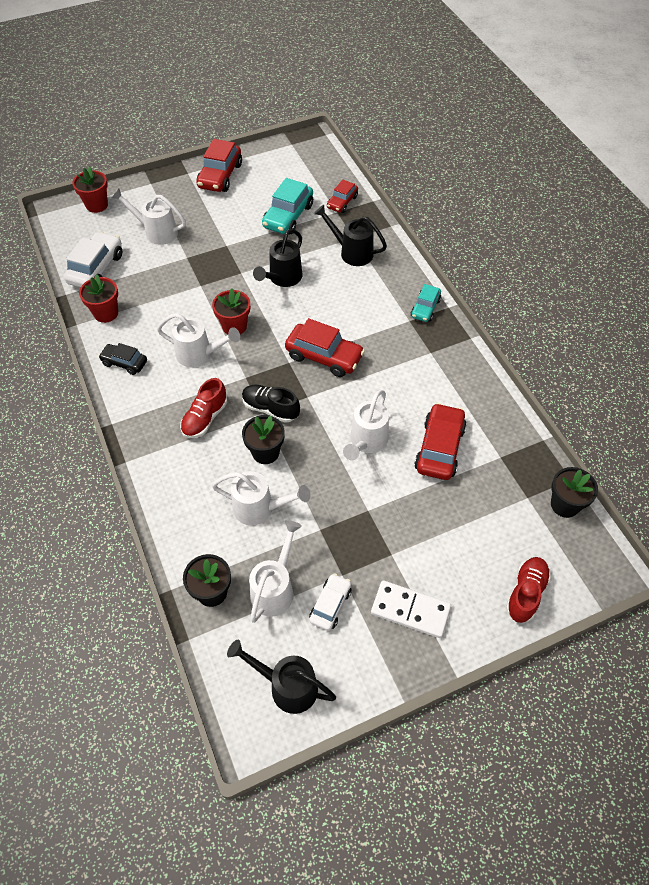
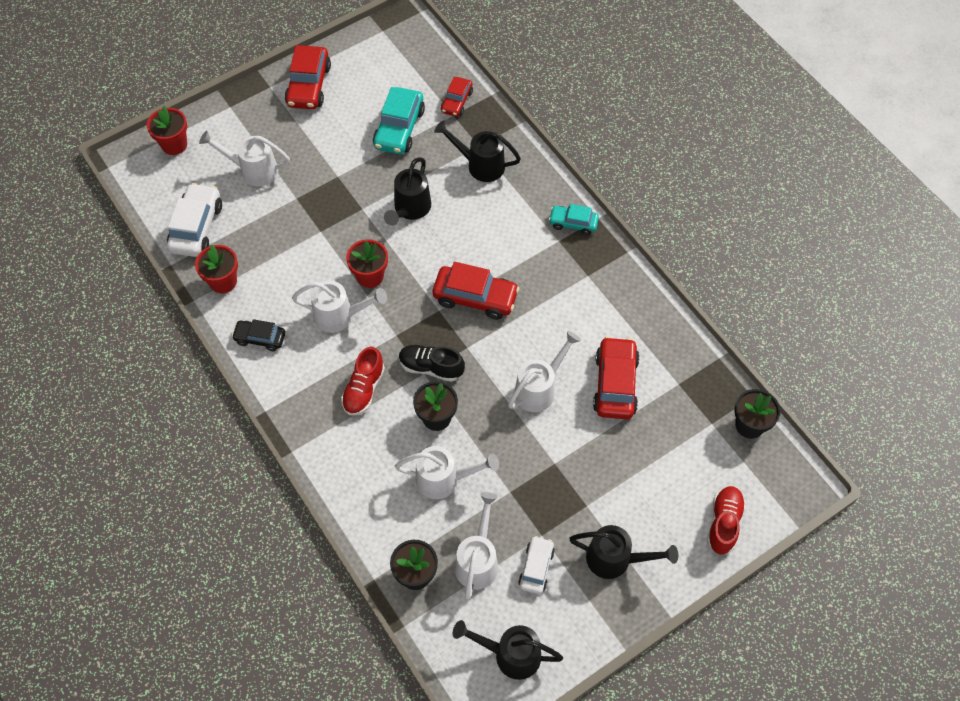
camera: 10 degrees left, 5 degrees up
white watering can [343,390,389,460] -> white watering can turned 150 degrees counterclockwise [508,331,581,412]
white domino [371,580,451,638] -> black watering can [569,525,678,579]
turquoise car [411,284,441,322] -> turquoise car turned 90 degrees clockwise [549,204,599,235]

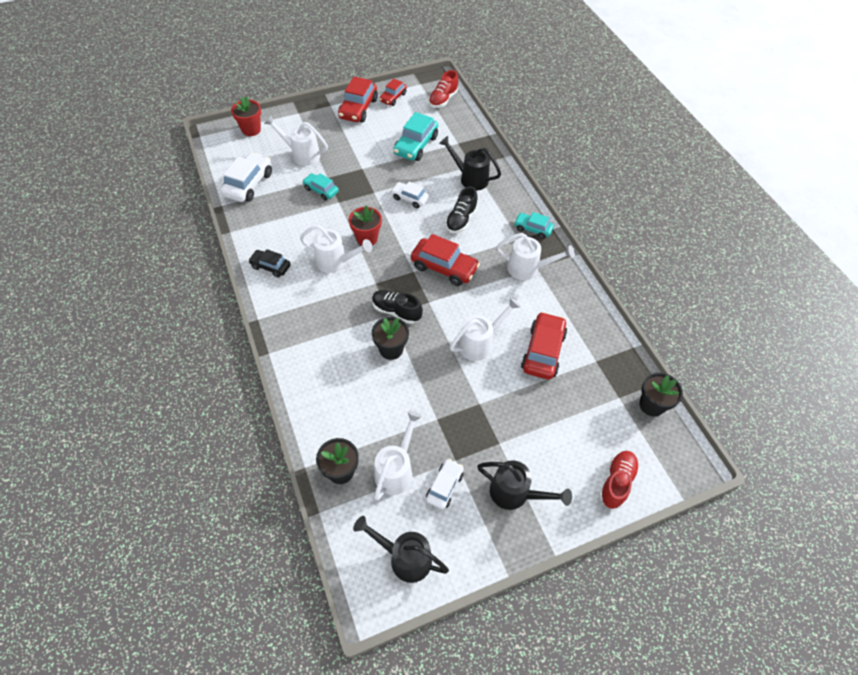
camera: 10 degrees right, 5 degrees down
red flower pot [195,244,238,294] -> none
red shoe [341,346,385,416] -> red shoe moved to [428,70,458,108]
black watering can [384,157,431,226] -> white car [391,182,429,208]
white watering can [395,446,499,499] -> white watering can moved to [496,233,575,280]
red car [441,77,473,117] -> red car moved to [379,78,407,106]
none -> turquoise car [302,173,339,201]
none -> black shoe [445,187,478,233]

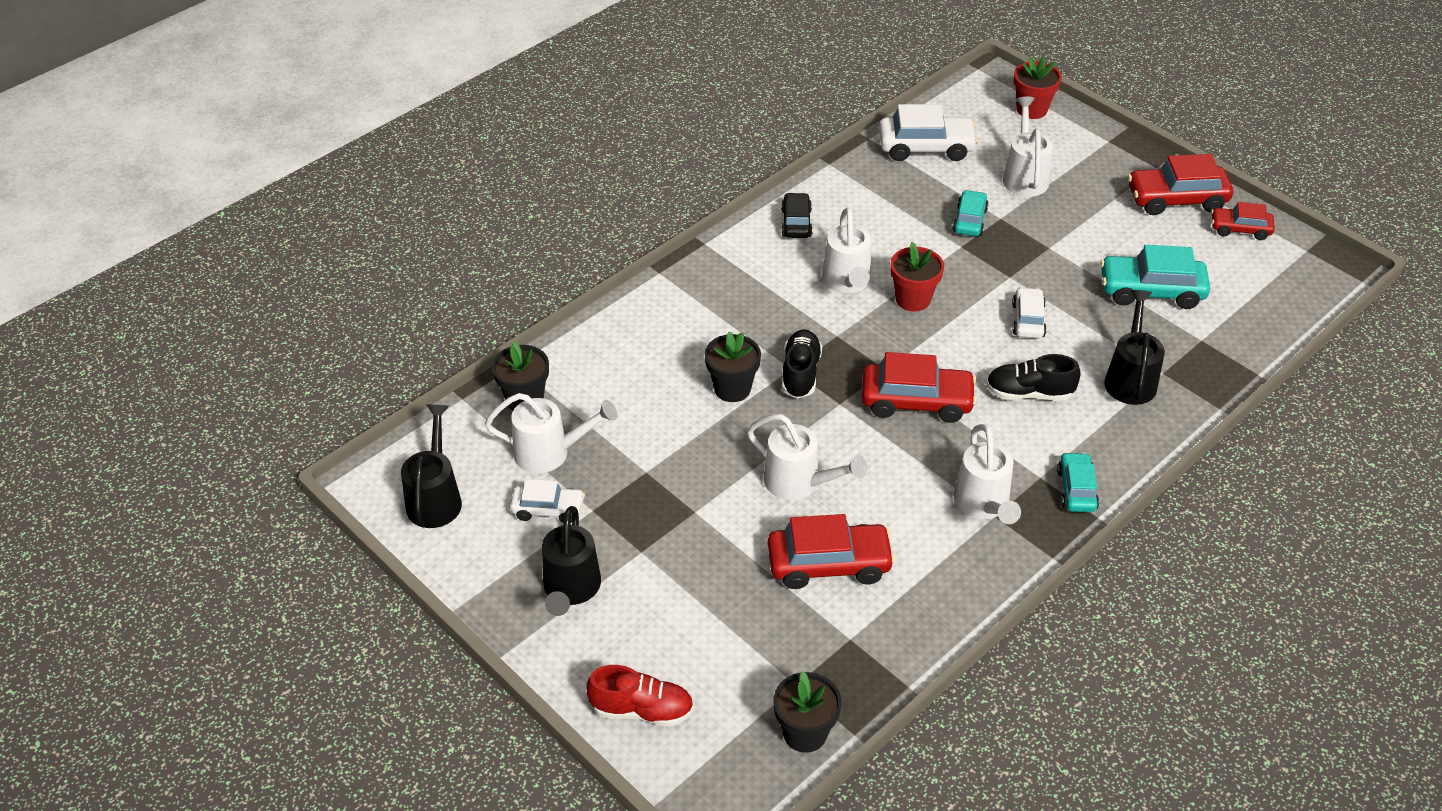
camera: 70 degrees right, 10 degrees down
red car [411,234,480,286] -> red car turned 90 degrees counterclockwise [862,352,977,423]
red shoe [428,70,458,108] -> none

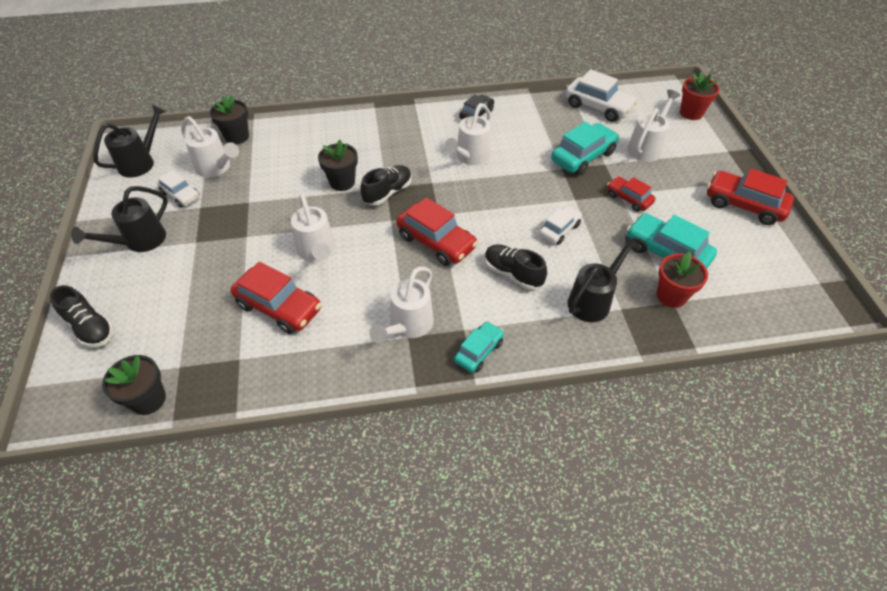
camera: 35 degrees right, 5 degrees up
red shoe [586,665,694,727] -> black shoe [50,285,114,347]
red flower pot [890,242,944,312] -> red flower pot moved to [657,251,708,308]
turquoise car [952,190,989,236] -> turquoise car [551,122,619,175], size x1.65
red car [1211,202,1275,240] -> red car moved to [607,176,656,212]

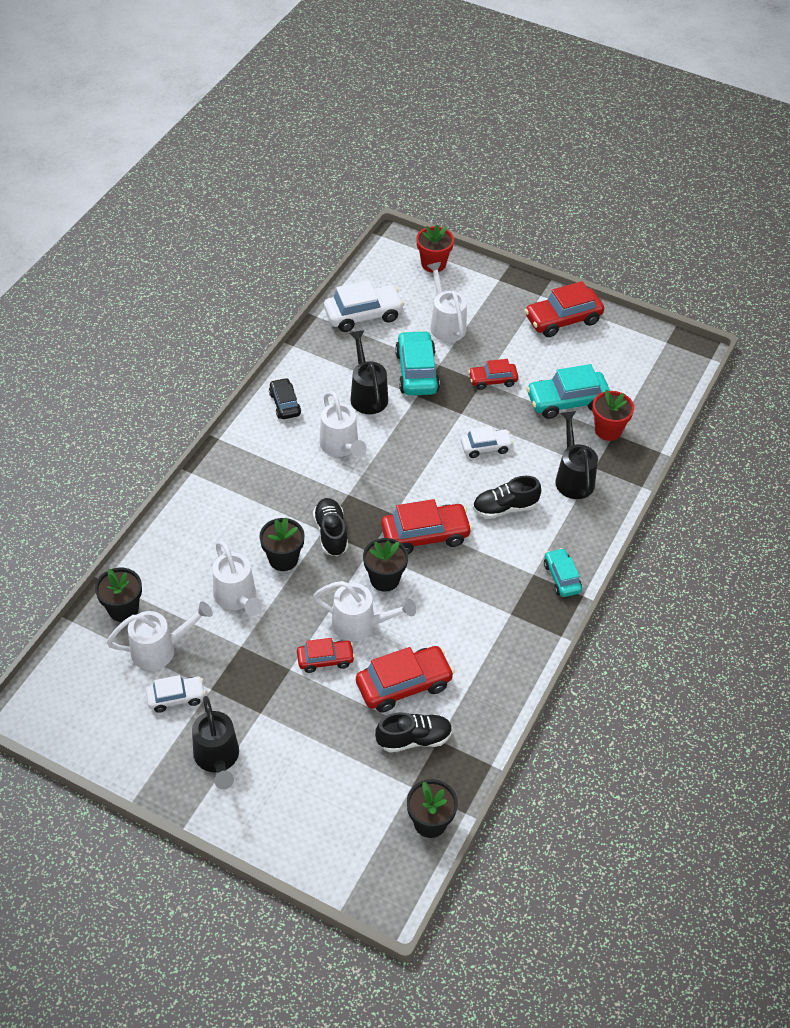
camera: 55 degrees left, 0 degrees up
black shoe [50,285,114,347] -> black shoe moved to [375,712,452,752]
black watering can [93,104,166,178] -> black watering can moved to [349,330,388,414]
white watering can [369,267,434,344] -> white watering can moved to [213,541,262,615]
white car [539,206,582,245] -> white car turned 90 degrees clockwise [461,426,513,458]
none -> red car [297,638,355,673]
none -> black flower pot [363,538,408,592]

